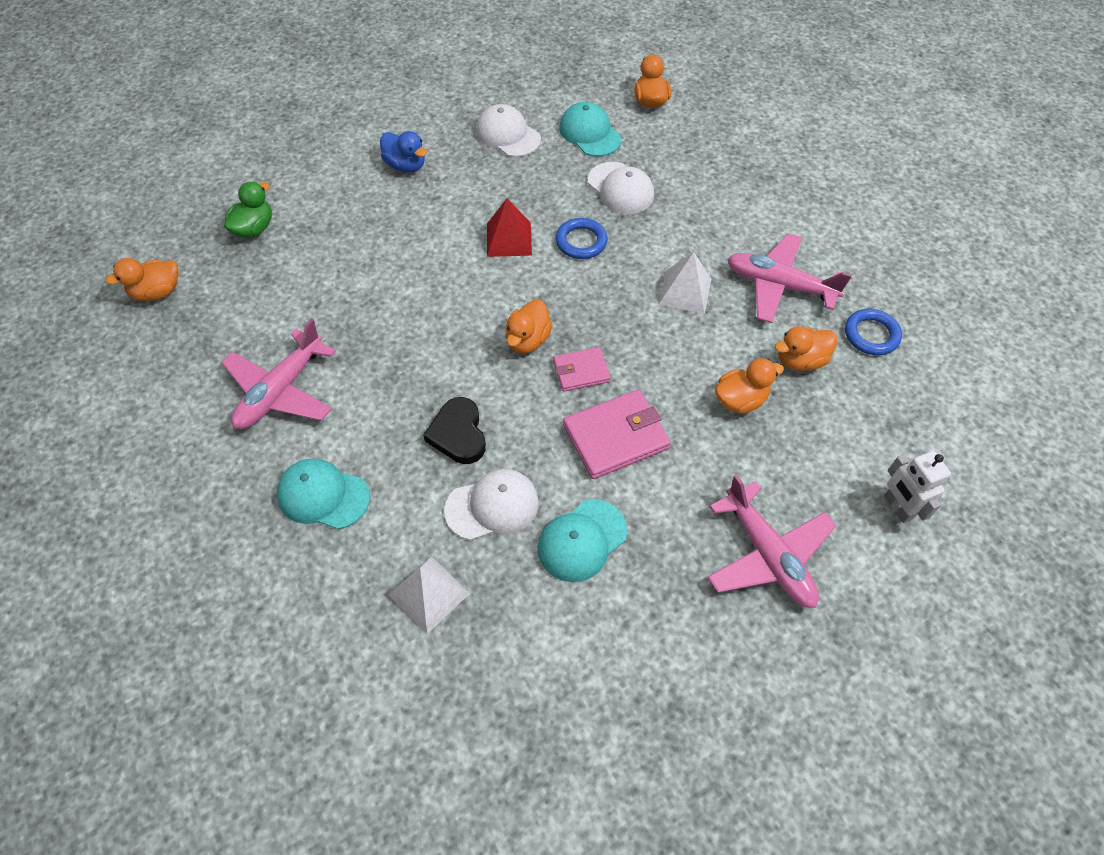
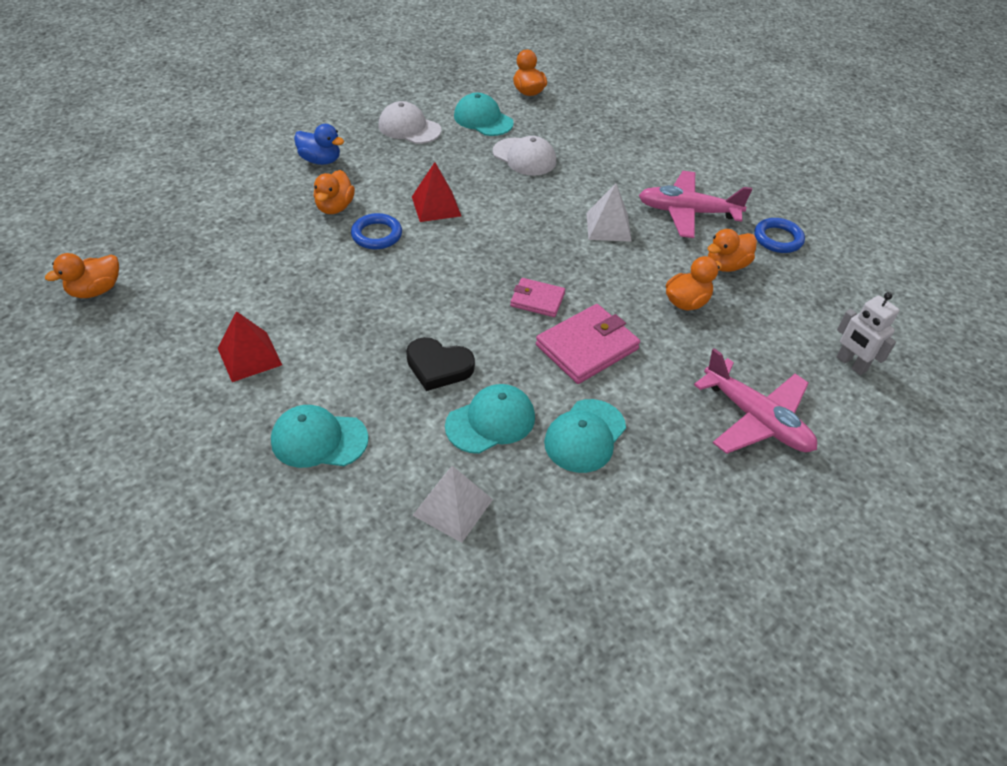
camera: 15 degrees left, 10 degrees down
pink plane [221,319,336,429] -> red pyramid [218,311,282,382]
green duck [224,182,272,238] -> none
black heart [423,397,486,464] -> black heart turned 45 degrees counterclockwise [406,337,475,391]
white cap [444,469,539,541] -> turquoise cap [445,384,535,454]
orange duck [505,299,553,353] -> orange duck moved to [314,170,355,214]
pink wallet [553,347,611,391] -> pink wallet turned 45 degrees clockwise [510,278,565,317]
blue ring [556,218,607,259] -> blue ring moved to [351,213,402,249]

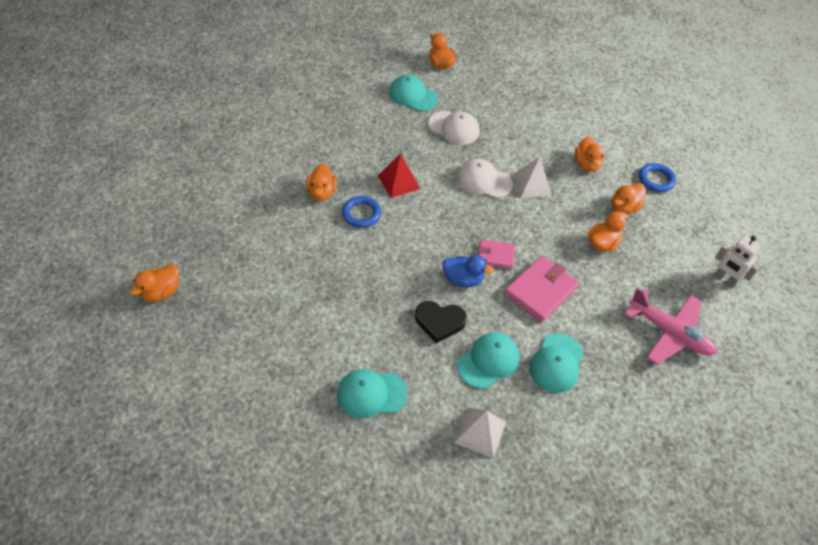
camera: 10 degrees left, 5 degrees up
red pyramid [218,311,282,382] -> none
blue duck [294,124,344,165] -> blue duck moved to [443,255,494,287]
white cap [379,101,441,144] -> white cap moved to [457,159,513,198]
pink plane [639,171,752,238] -> orange duck [574,136,604,172]

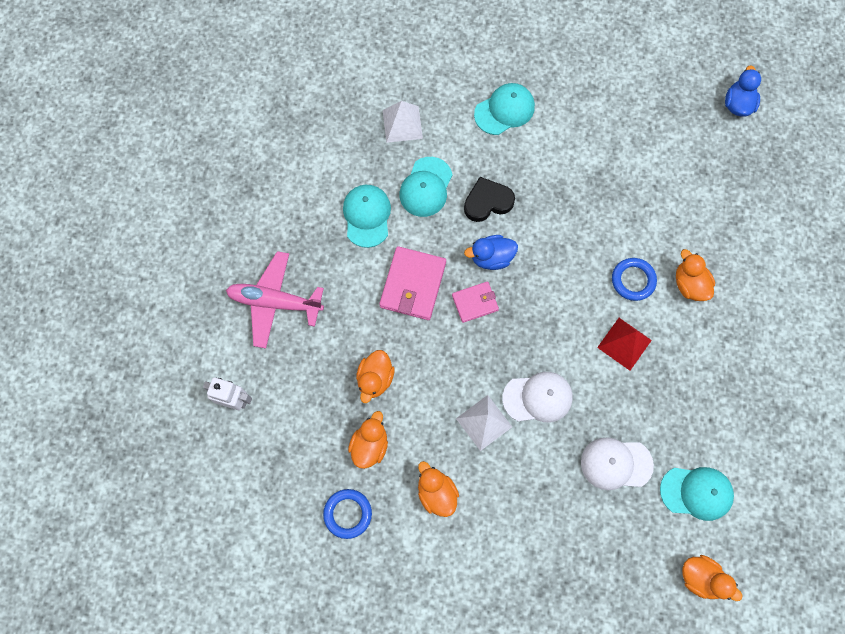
camera: 155 degrees right, 20 degrees up
orange duck [130,264,179,302] -> blue duck [725,65,761,117]

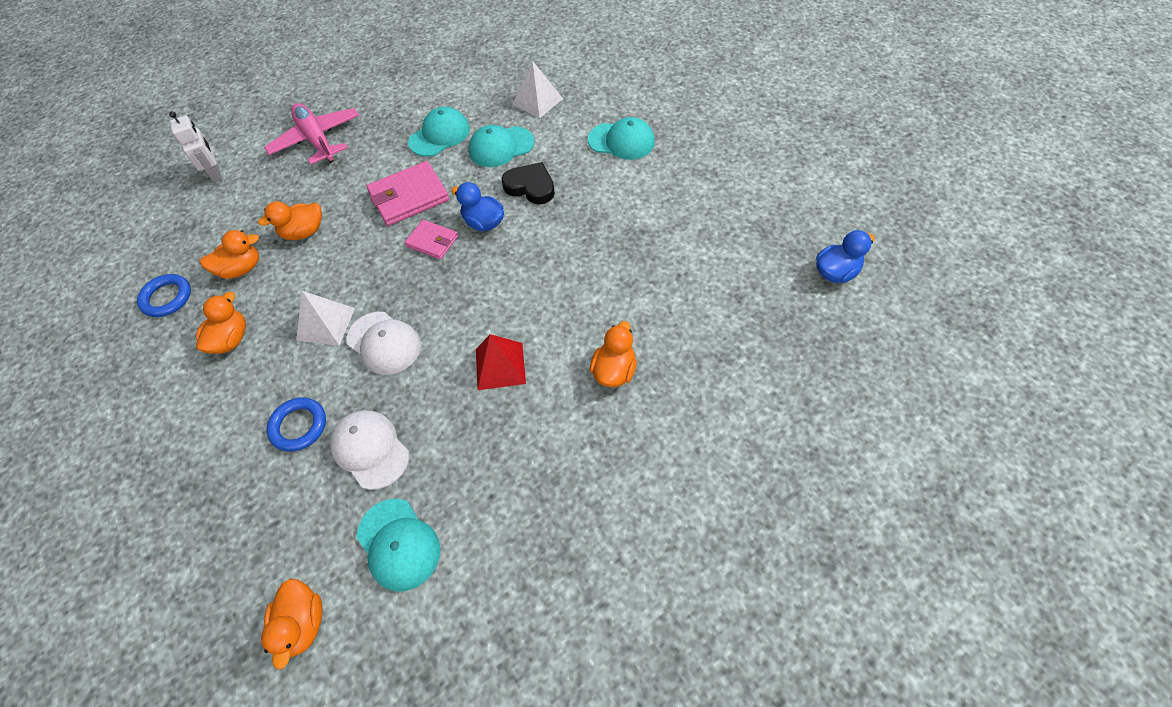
camera: 50 degrees right, 15 degrees down
blue ring [612,258,657,301] -> blue ring moved to [267,397,326,452]

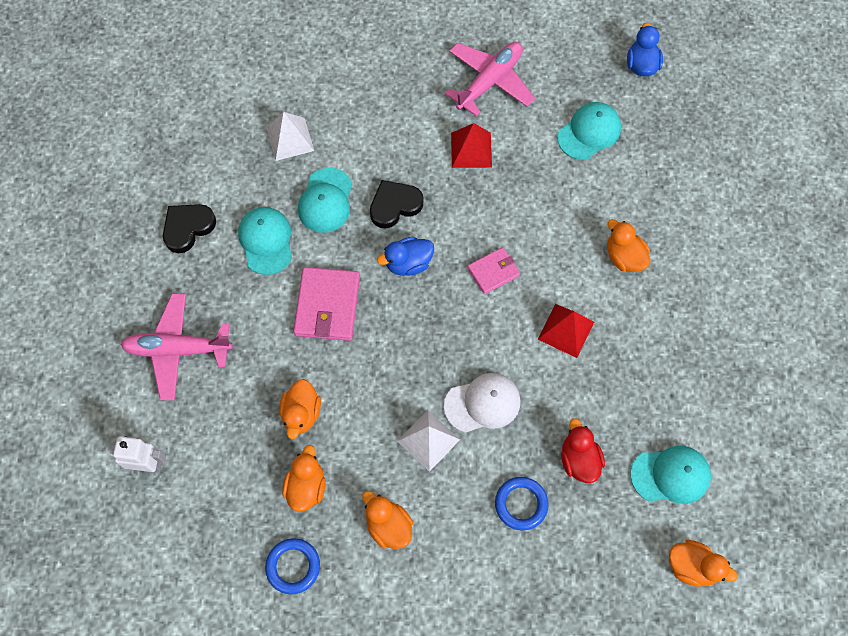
camera: 60 degrees left, 10 degrees up
white cap [330,410,409,490] -> red duck [561,418,605,483]
pink wallet [404,220,458,259] -> pink wallet moved to [467,247,520,294]
turquoise cap [588,117,655,160] -> turquoise cap moved to [557,102,621,160]
none -> black heart [163,204,216,253]
none -> pink plane [445,42,535,116]
none -> red pyramid [451,123,492,168]

